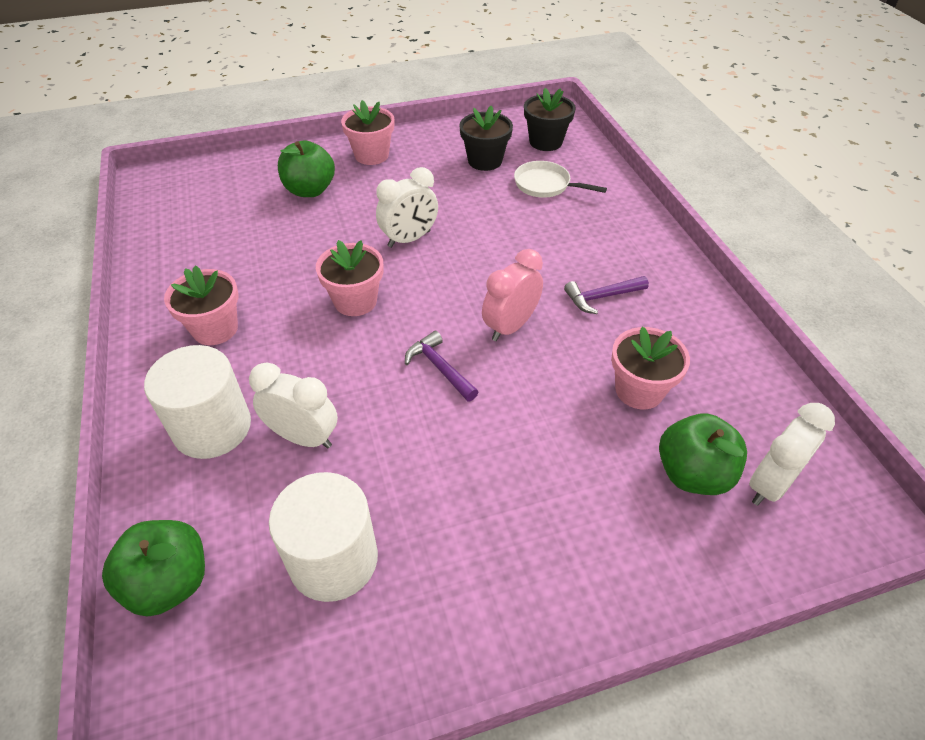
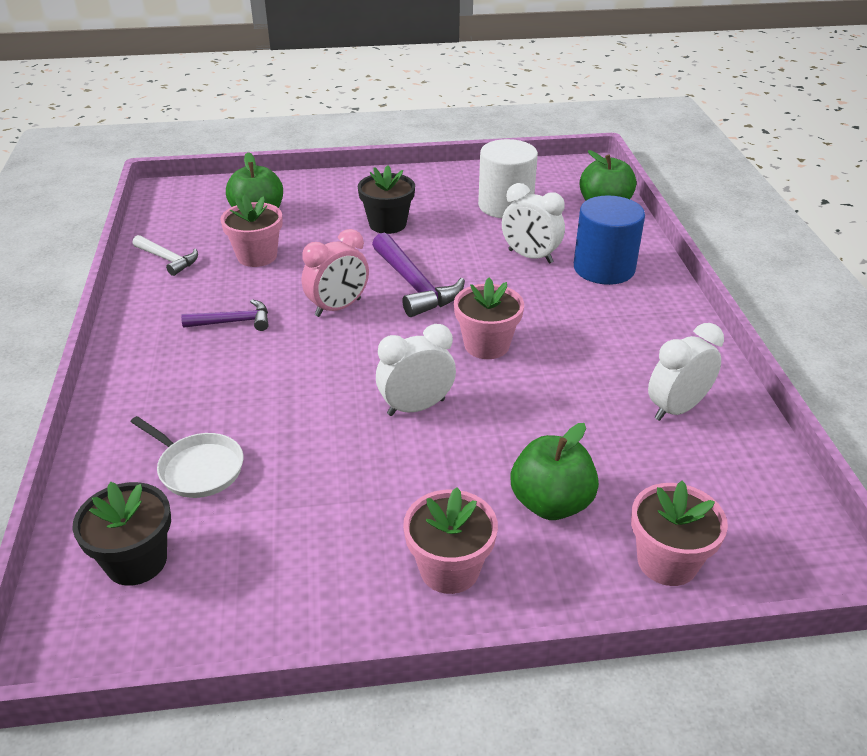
camera: 170 degrees left, 10 degrees down
white cylinder [144,345,251,459] -> blue cylinder [574,195,645,285]
pink flower pot [164,265,238,345] -> pink flower pot moved to [631,481,728,586]
purple hammer [405,331,478,402] -> purple hammer [372,233,465,317], size x1.64
black flower pot [459,106,513,171] -> black flower pot moved to [358,165,415,234]
white clock [749,403,835,506] -> white clock moved to [648,323,724,421]
none -> white hammer [133,235,198,276]

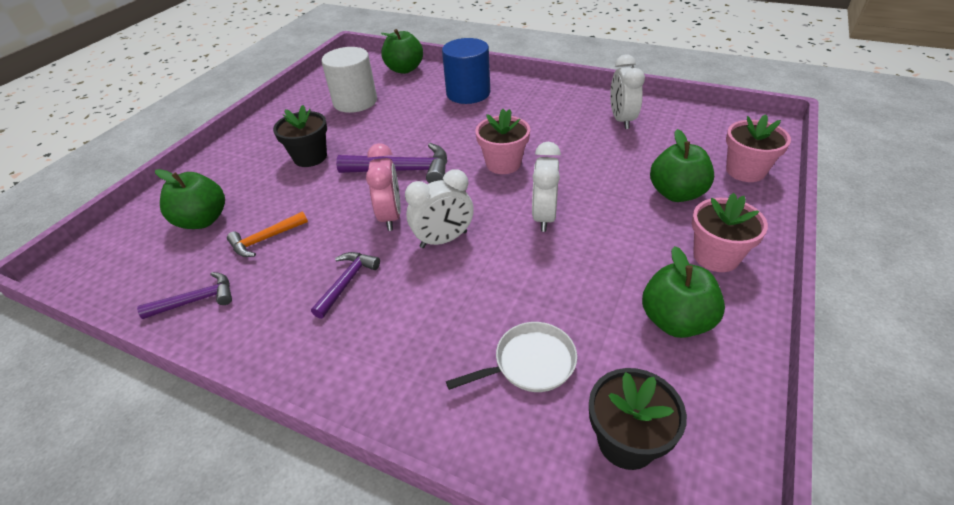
camera: 55 degrees left, 5 degrees up
white hammer [133,235,198,276] -> purple hammer [137,272,232,319]
pink flower pot [220,195,282,267] -> orange hammer [227,211,308,257]
white clock [502,183,565,264] -> white clock moved to [405,169,474,248]
none -> green apple [642,246,725,338]

